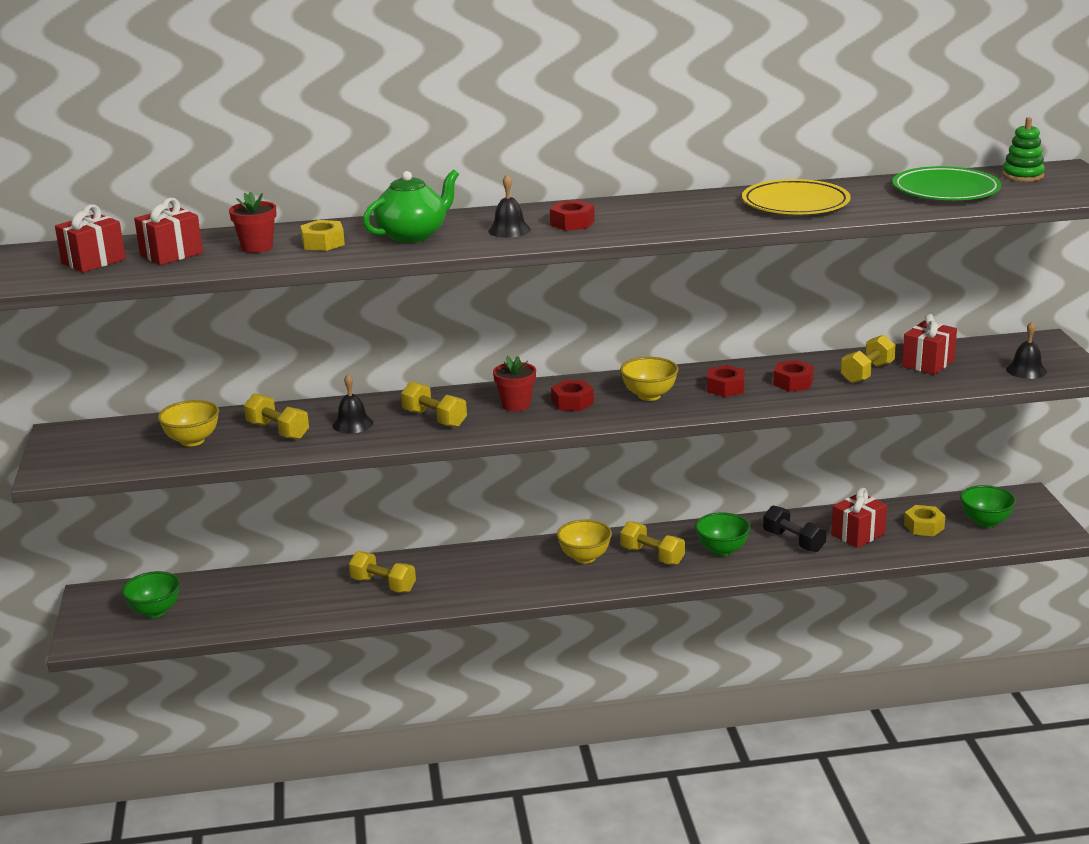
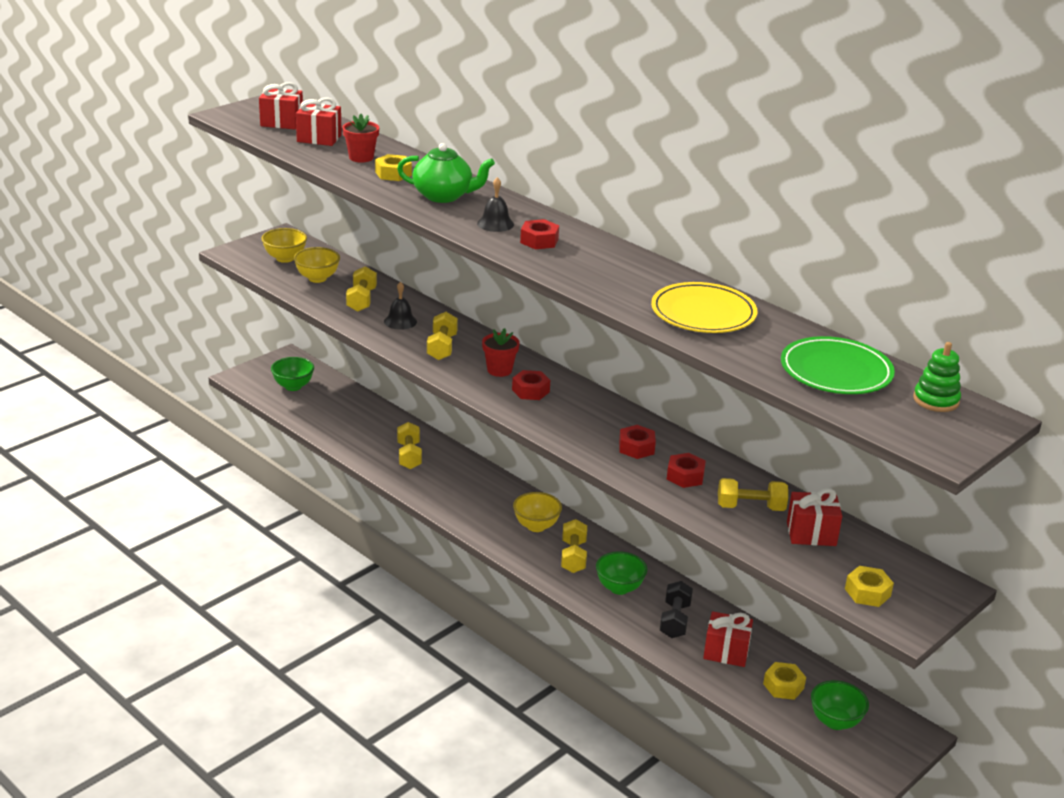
camera: 50 degrees right, 5 degrees up
yellow bowl [620,357,679,401] -> yellow bowl moved to [262,228,307,263]
black bell [1006,322,1047,379] -> yellow nut [845,566,894,607]

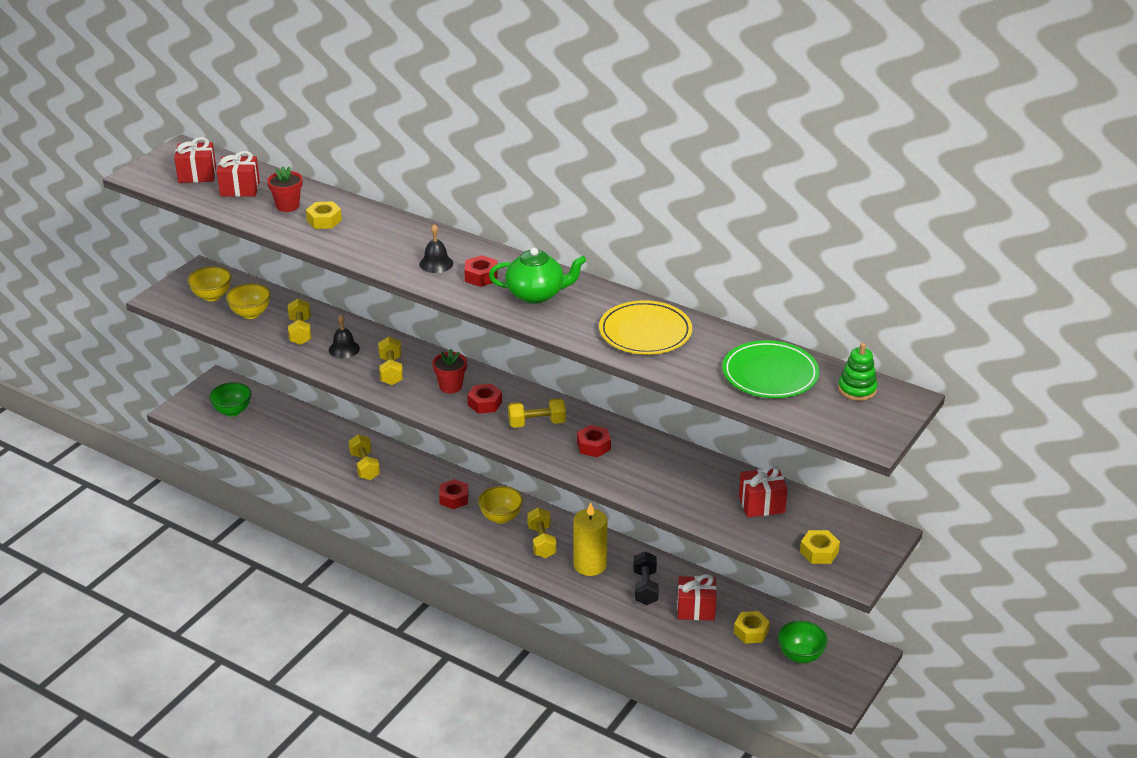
camera: 10 degrees left, 5 degrees up
green teapot [397,143,495,203] -> green teapot moved to [489,247,586,304]
green bowl [596,551,647,595] -> yellow candle [573,502,607,576]
red nut [667,453,706,488] -> red nut moved to [439,479,469,509]
yellow dumbbell [718,478,788,511] -> yellow dumbbell moved to [508,398,566,428]

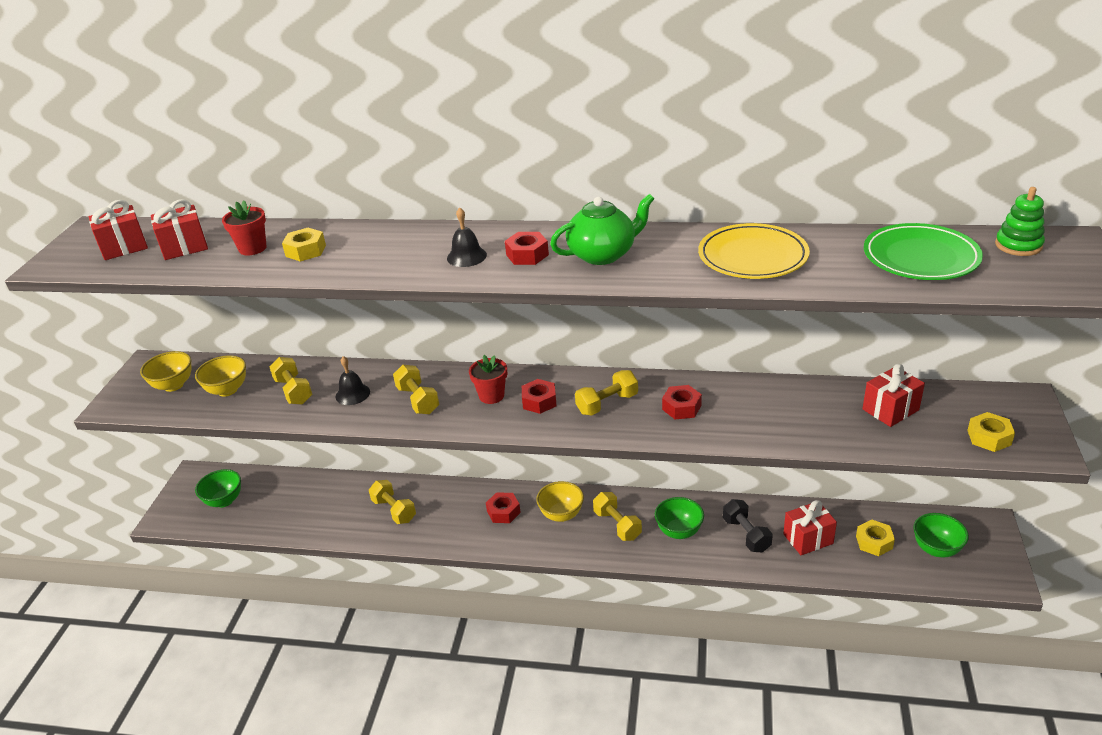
camera: 20 degrees left, 0 degrees up
yellow candle [573,502,607,576] -> green bowl [655,497,704,539]

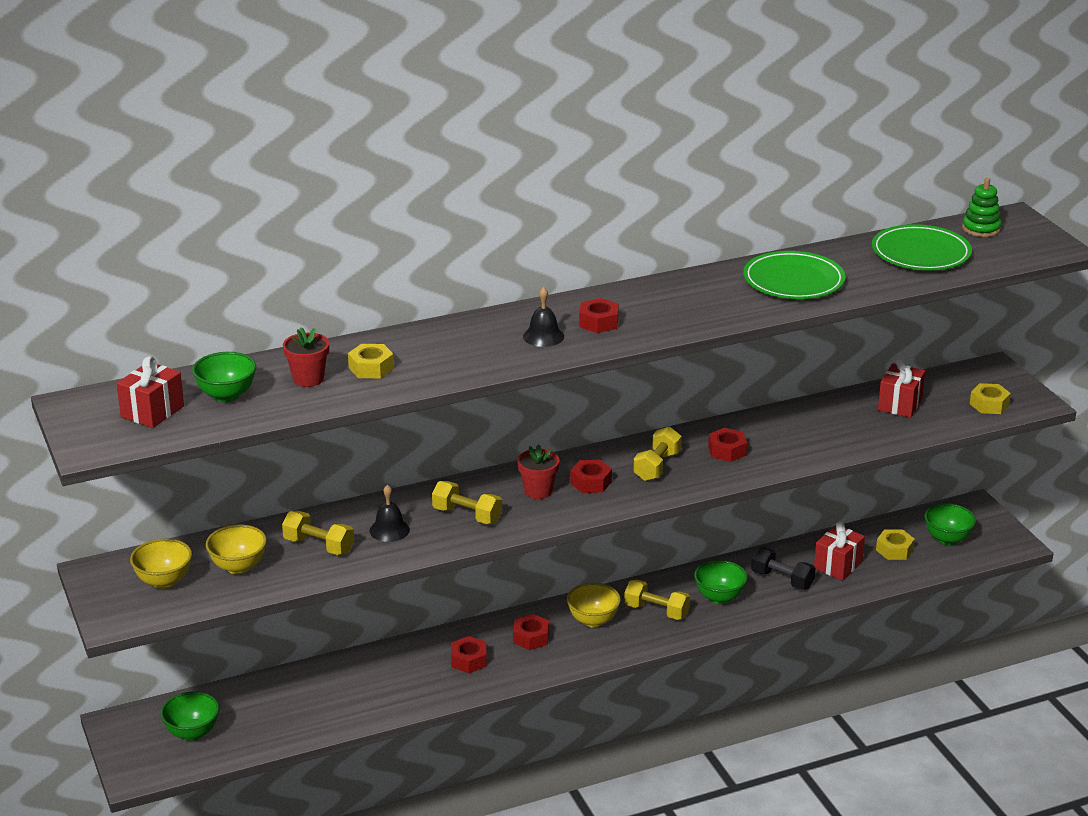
camera: 35 degrees left, 5 degrees down
red gift [151,199,208,260] -> green bowl [192,352,256,402]
yellow dumbbell [369,480,416,524] -> none
green teapot [550,194,654,265] -> none
yellow plate [698,223,810,279] -> green plate [743,251,846,299]
none -> red nut [451,636,487,673]

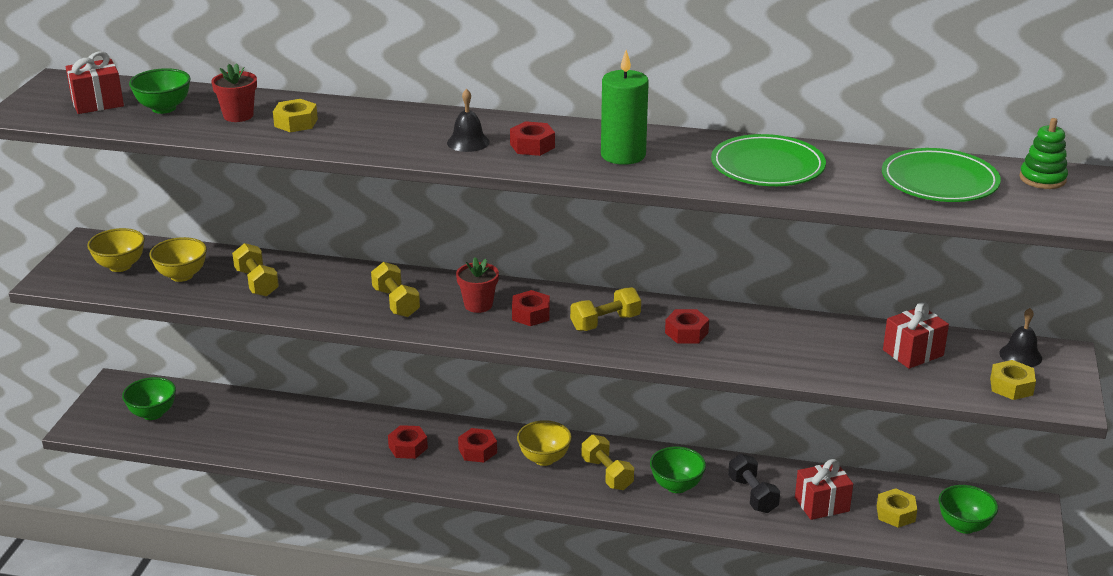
camera: 35 degrees right, 0 degrees up
black bell [370,484,410,542] -> black bell moved to [999,308,1042,367]
none -> green candle [601,50,649,165]

